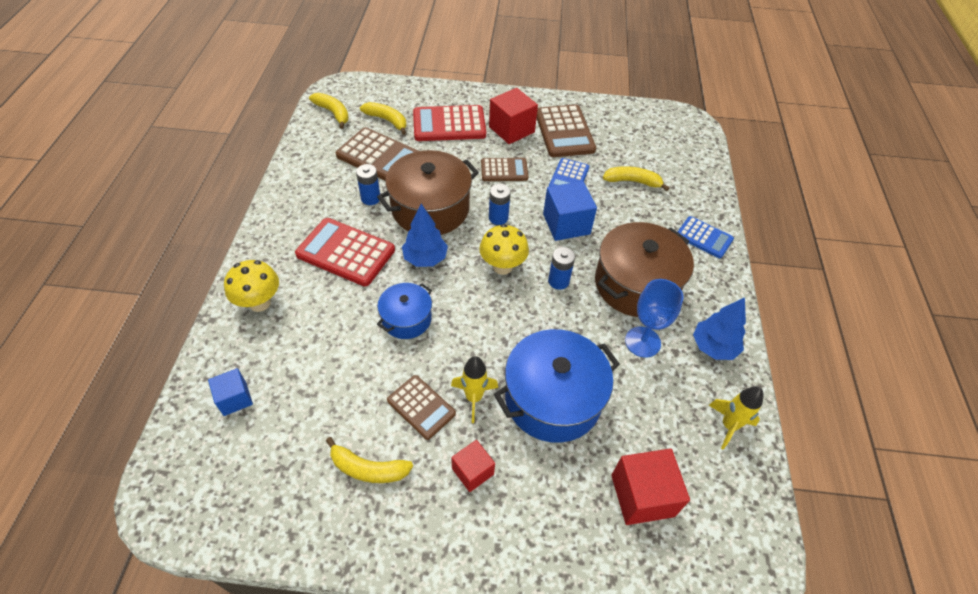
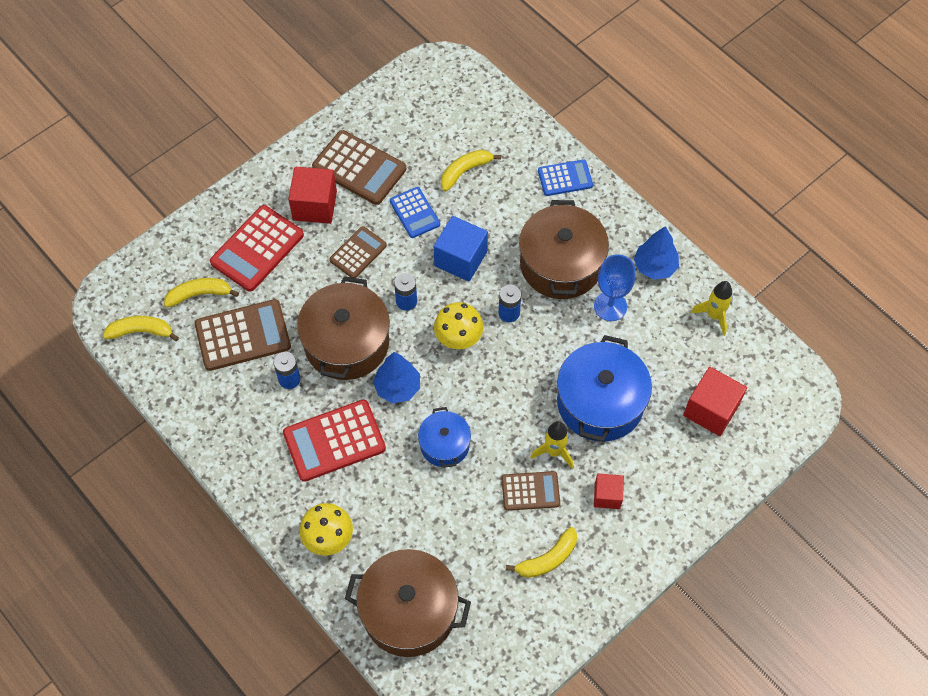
camera: 45 degrees left, 10 degrees up
blue cube [208,368,253,416] -> brown pot [345,549,471,657]

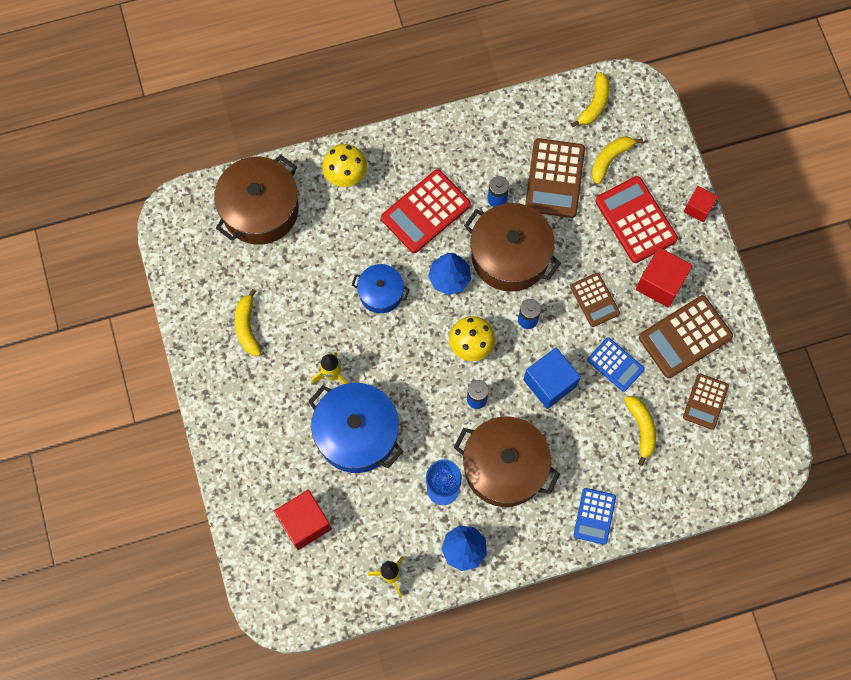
camera: 115 degrees right, 10 degrees up
yellow banana [164,278,239,307] -> yellow banana turned 150 degrees counterclockwise [591,137,643,184]
red calculator [283,399,386,482] -> red calculator turned 135 degrees counterclockwise [381,169,471,253]
blue calculator [390,187,440,238] -> blue calculator turned 135 degrees counterclockwise [587,337,645,392]
brown calculator [502,471,560,511] -> brown calculator moved to [683,374,729,429]
red cube [594,473,624,509] -> red cube moved to [684,186,718,222]

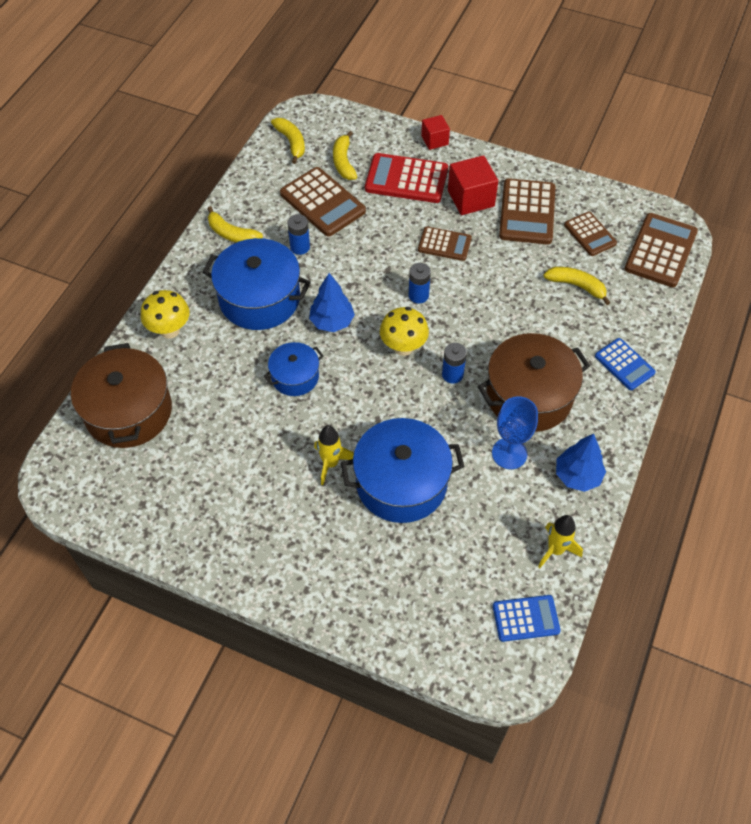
camera: 50 degrees left, 15 degrees down
yellow banana [235,289,261,356] -> yellow banana moved to [207,206,263,243]
red cube [274,490,332,550] -> none
red calculator [381,169,471,253] -> blue pot [203,238,311,330]
brown pot [464,203,561,292] -> none
blue cube [523,348,581,409] -> none
blue calculator [587,337,645,392] -> blue calculator moved to [493,595,561,642]
none -> brown calculator [624,213,698,287]

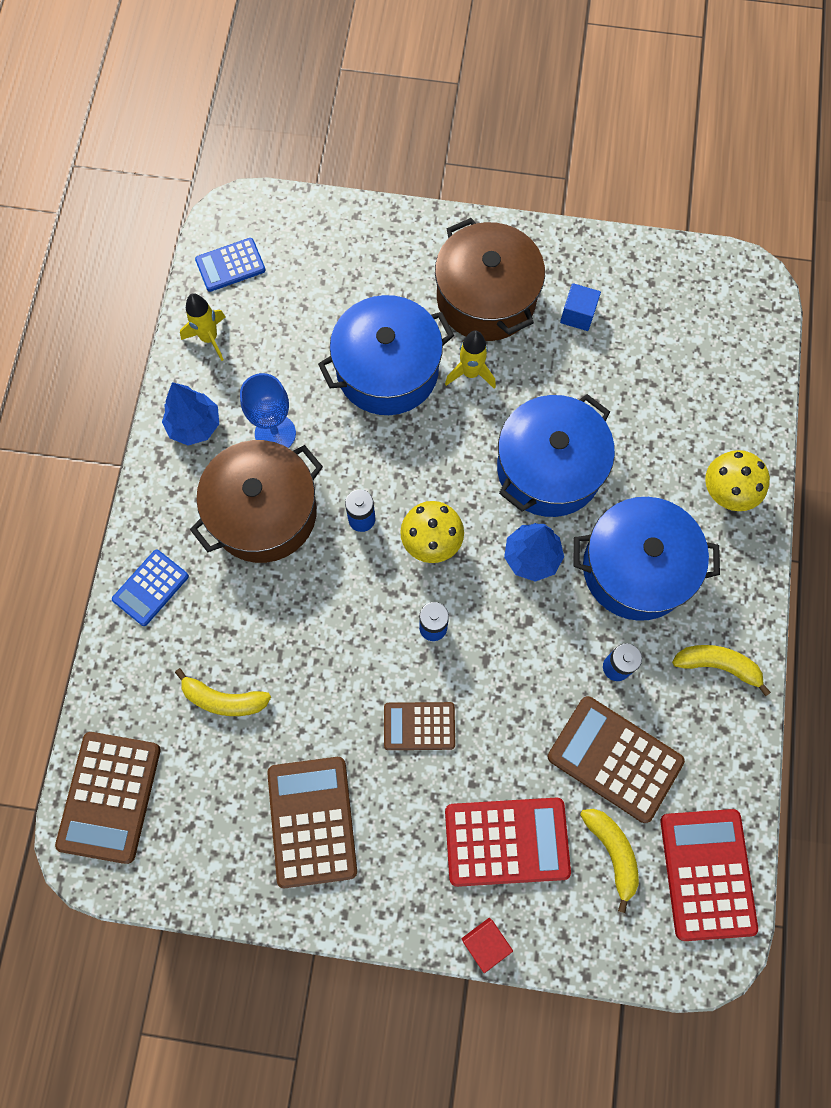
camera: 165 degrees right, 15 degrees up
brown pot [71,343,172,448] -> brown pot moved to [435,218,545,341]
blue pot [264,342,324,396] -> blue pot [497,394,615,517], size x1.79
yellow banana [271,118,305,164] -> red calculator [660,809,758,941]
red cube [448,155,498,215] -> none
brown calculator [564,212,617,256] -> none
blue calculator [595,338,656,390] -> blue calculator turned 90 degrees counterclockwise [112,550,189,626]
none -> blue cube [560,283,601,331]

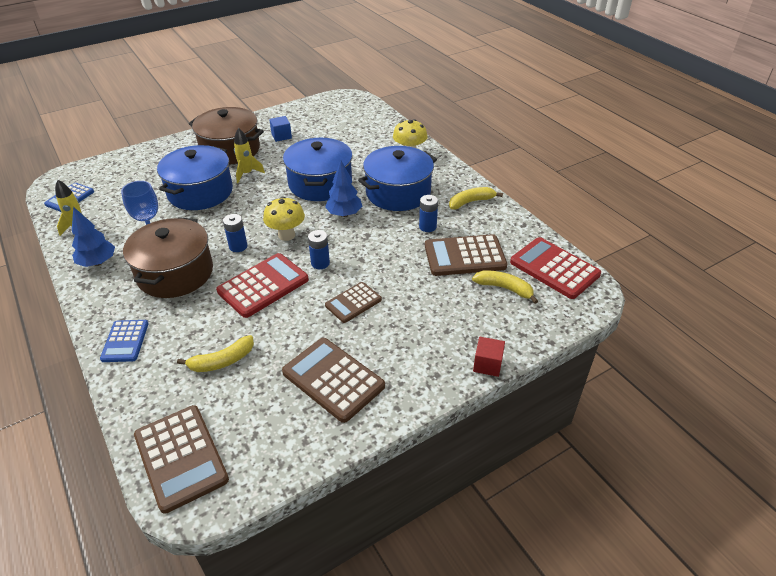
camera: 40 degrees left, 30 degrees down
red calculator [445,797,571,887] -> red calculator moved to [216,253,309,318]

